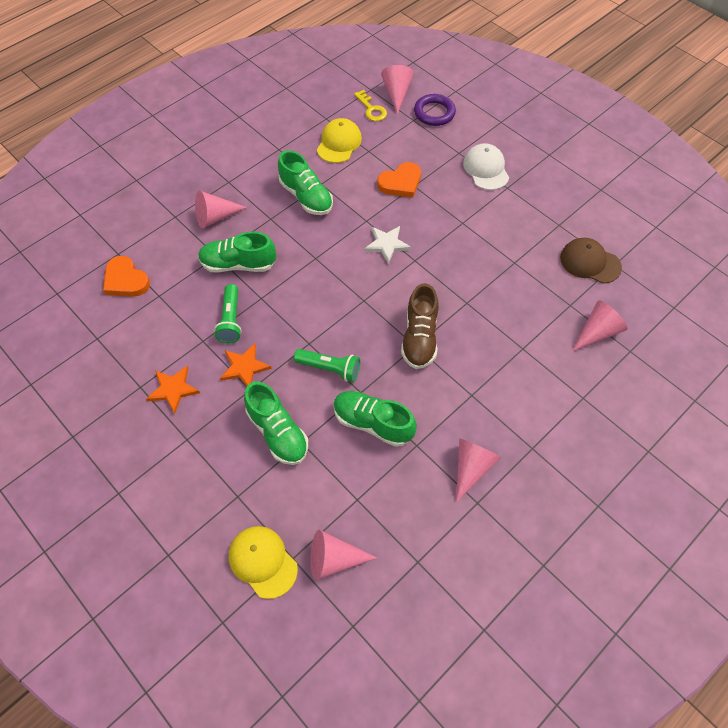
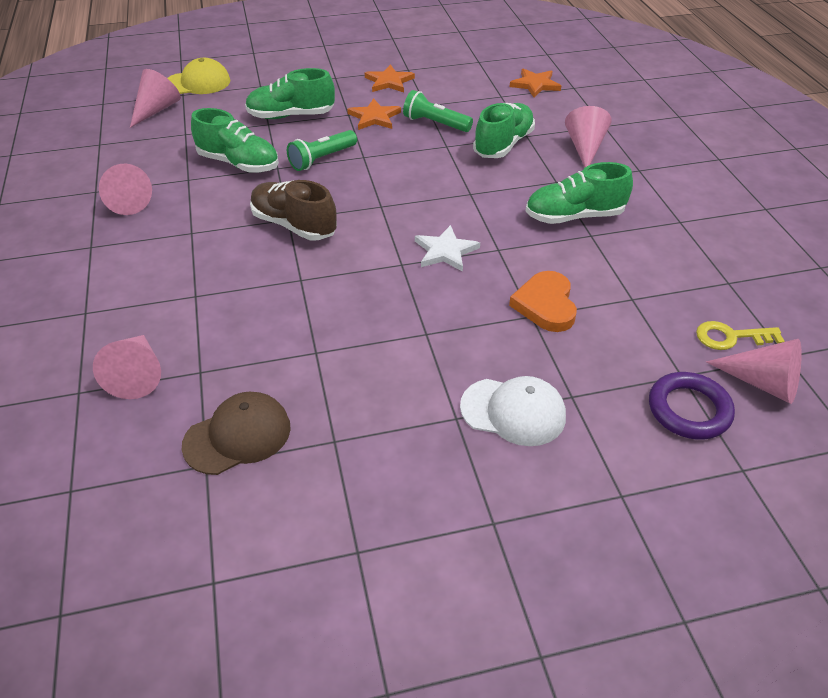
camera: 120 degrees right, 15 degrees down
orange heart [103,256,150,297] -> orange star [510,68,561,98]
yellow cap [317,118,362,163] -> none
green shoe [333,391,417,447] -> green shoe turned 60 degrees clockwise [191,108,279,173]

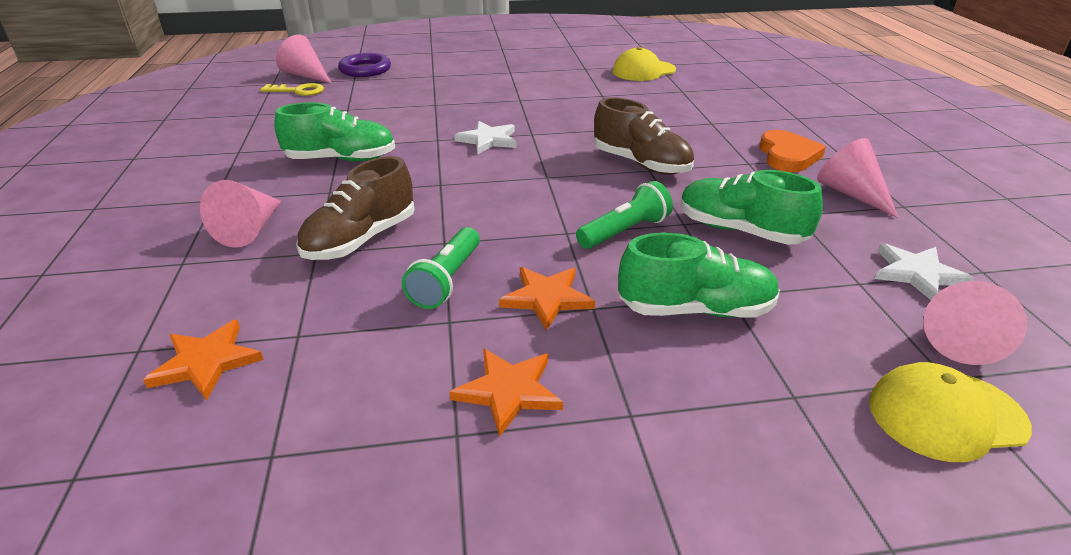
camera: 175 degrees left, 10 degrees down
pink cone [93,335,161,399] -> none
brown cap [182,392,291,475] -> yellow cap [613,47,676,81]
green flashlight [403,90,473,132] -> green flashlight turned 75 degrees clockwise [402,227,480,309]
white cap [460,376,566,446] -> none
green shoe [473,103,535,158] -> brown shoe [296,156,414,260]
orange heart [509,271,577,332] -> orange heart moved to [760,130,826,172]
none -> white star [875,243,974,300]

